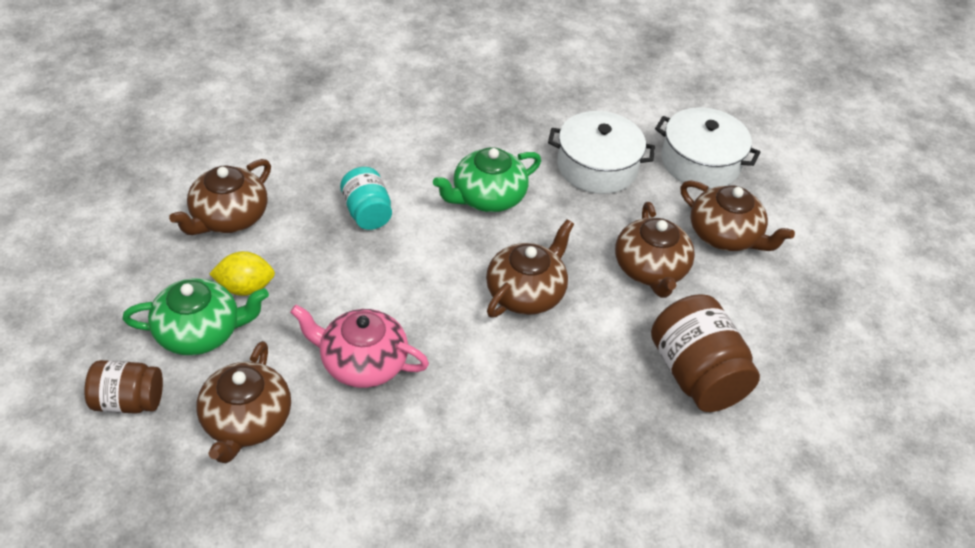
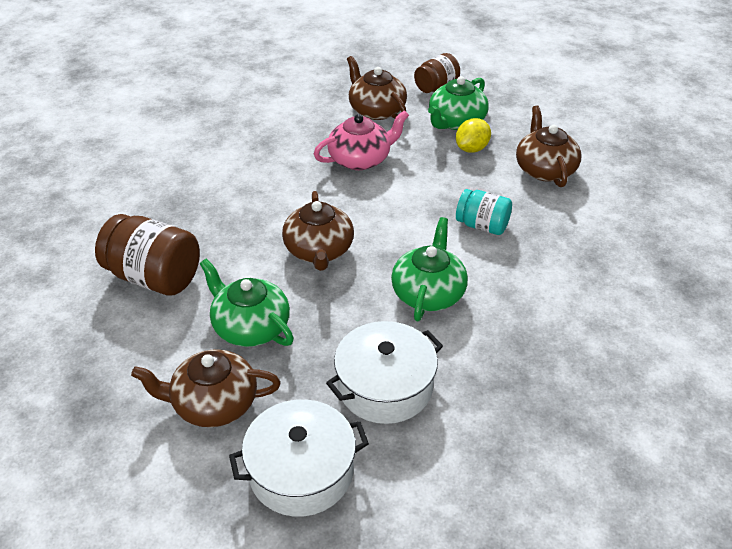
camera: 140 degrees right, 5 degrees down
brown teapot [615,202,695,298] -> green teapot [200,259,294,347]

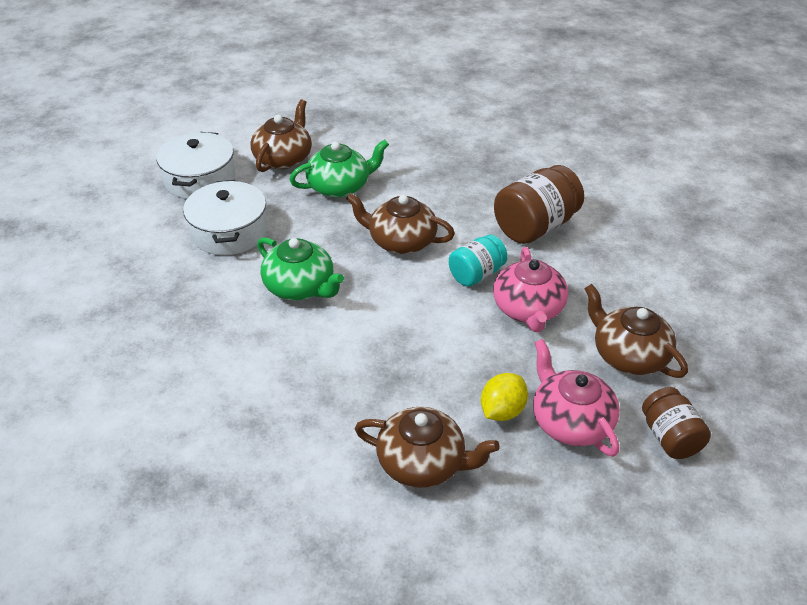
camera: 115 degrees right, 0 degrees up
brown jar [95,214,200,296] -> brown jar moved to [494,165,584,244]
brown teapot [347,56,407,120] -> brown teapot turned 120 degrees counterclockwise [584,284,688,378]
green teapot [428,76,489,130] -> pink teapot [533,339,620,457]
yellow lemon [456,118,491,153] -> yellow lemon turned 60 degrees clockwise [481,373,528,421]
turquoise jar [456,189,512,235] -> turquoise jar moved to [449,235,508,287]

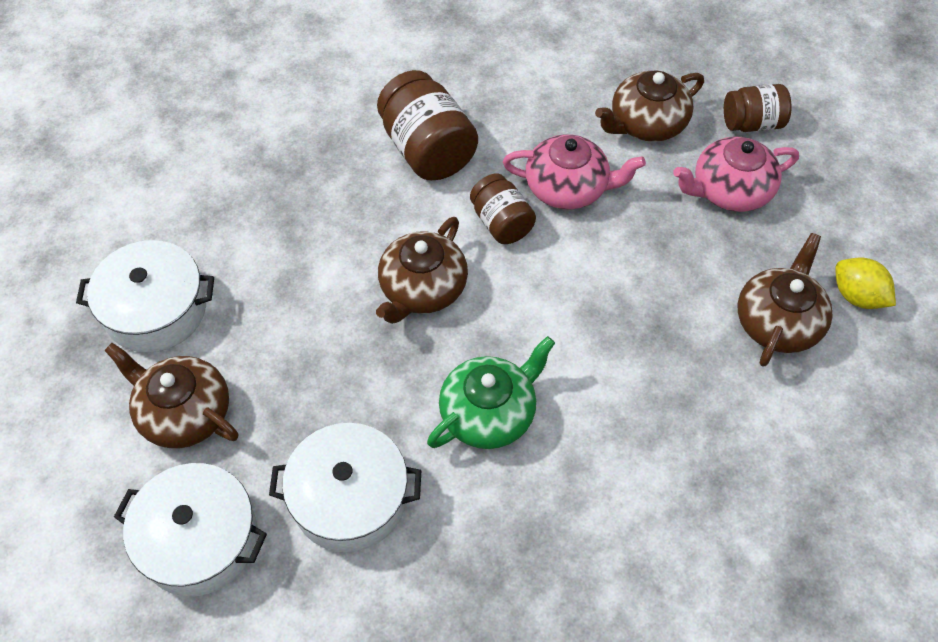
camera: 80 degrees left, 15 degrees up
green teapot [289,139,389,198] -> none
turquoise jar [449,235,508,287] -> brown jar [470,173,536,244]
yellow lemon [481,373,528,421] -> yellow lemon moved to [835,258,896,309]
none -> white pot [76,240,214,353]

